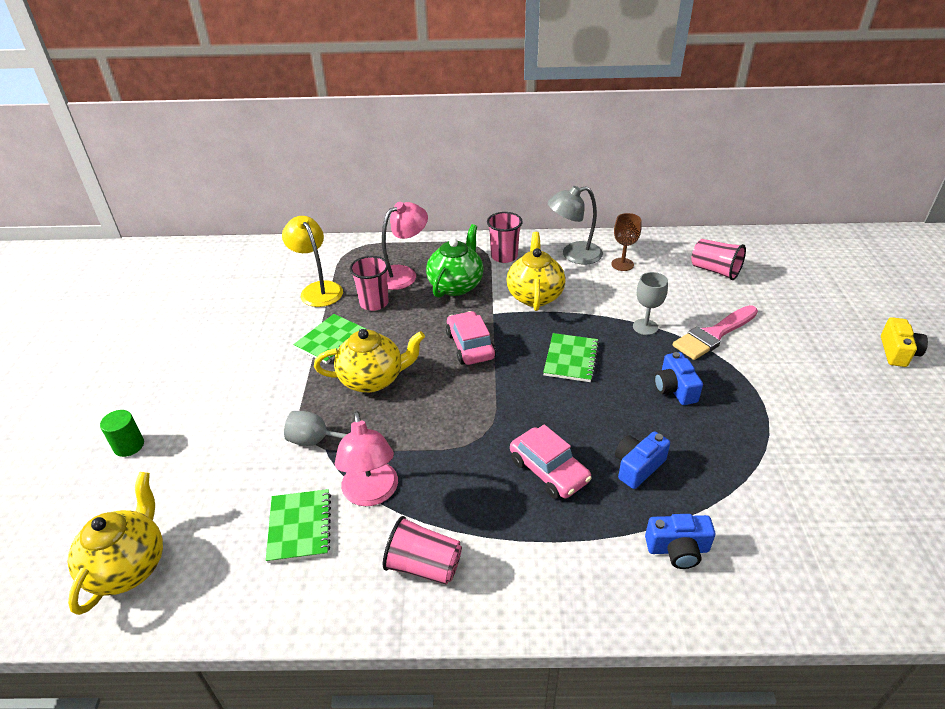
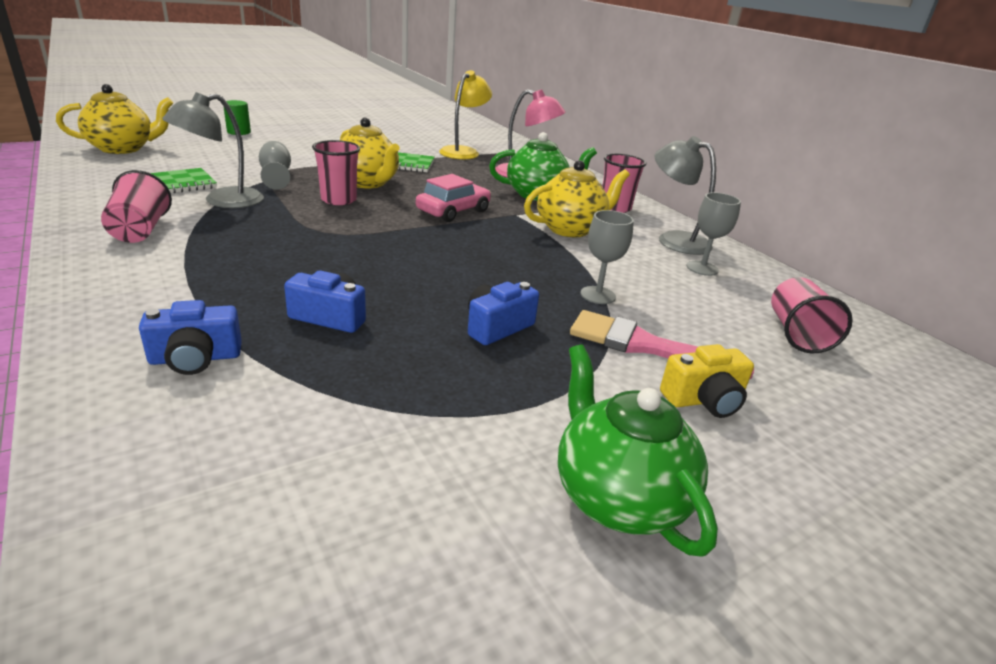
camera: 55 degrees right, 10 degrees down
pink lamp [335,411,398,506] -> grey lamp [162,92,264,208]
pink cup [350,256,389,311] -> pink cup moved to [312,140,360,205]
pink car [510,424,592,499] -> none
green notebook [543,333,599,382] -> none
brown goblet [611,213,642,271] -> grey goblet [687,192,741,276]
blue camera [645,514,715,569] -> blue camera turned 75 degrees counterclockwise [139,300,242,375]
yellow camera [881,317,928,367] -> yellow camera moved to [660,344,754,418]
none -> green teapot [558,344,718,557]

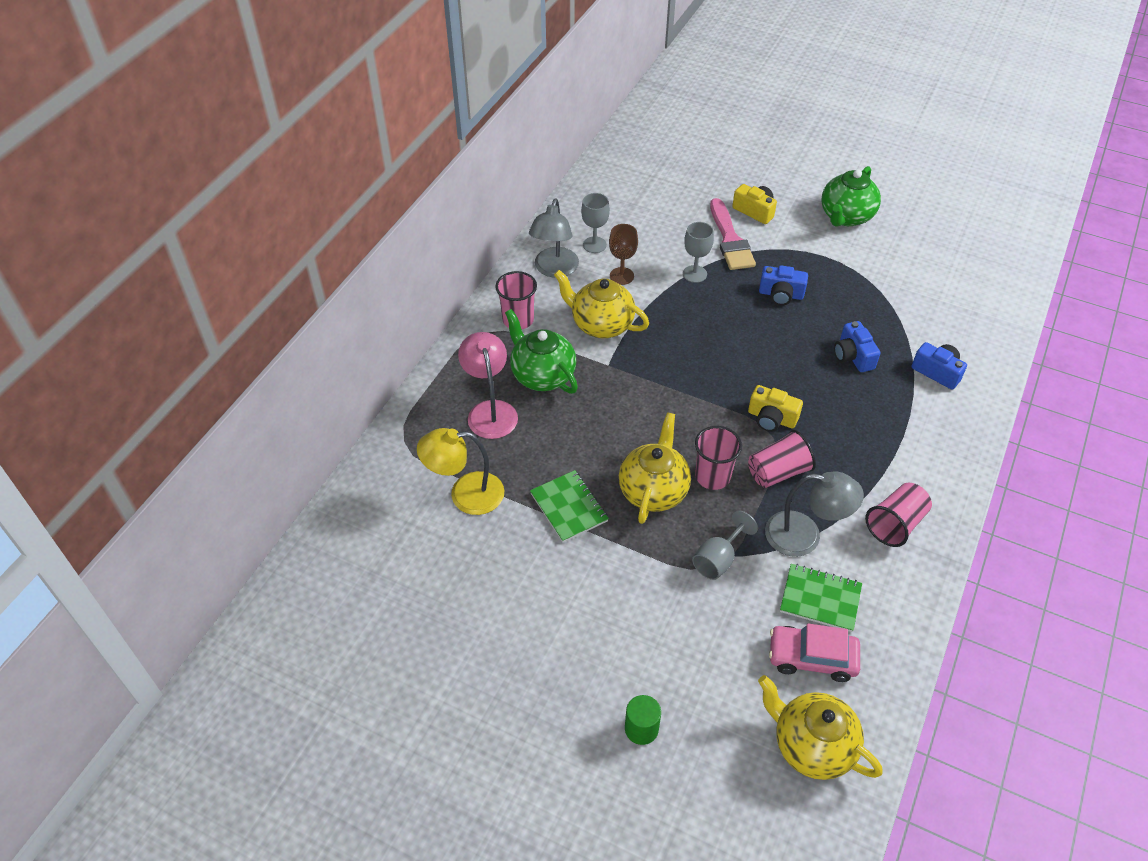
camera: 120 degrees left, 20 degrees up
pink car [416,174,491,222] -> pink car moved to [769,624,860,682]
pink cup [771,277,853,354] -> pink cup moved to [748,430,816,488]
none -> brown goblet [609,224,638,285]
none -> yellow camera [748,385,803,432]

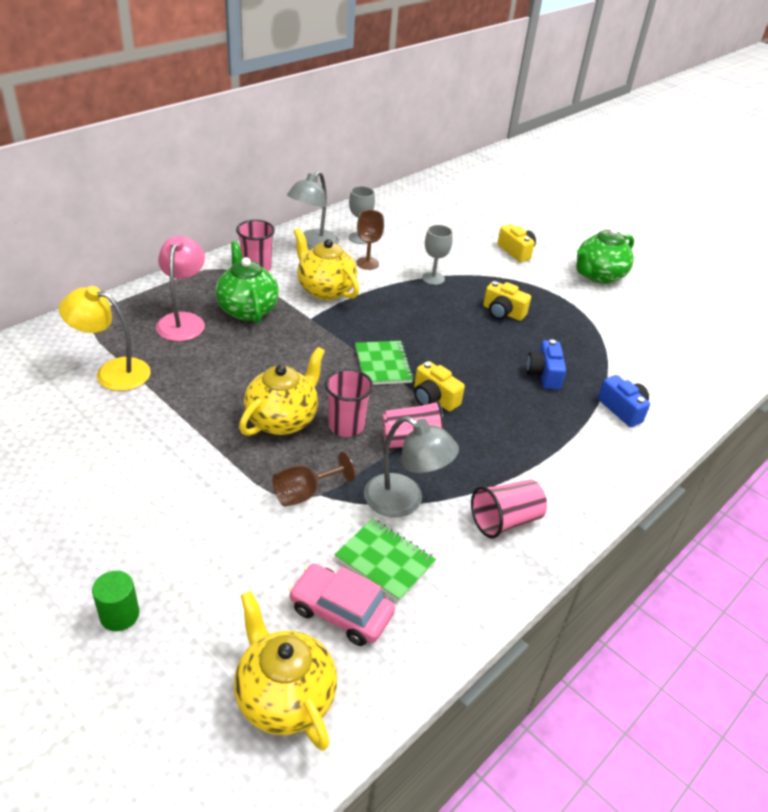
camera: 15 degrees right, 10 degrees down
green notebook [530,470,609,542] -> green notebook moved to [355,341,414,385]
grey goblet [692,510,758,580] -> brown goblet [272,451,355,506]
pink brush [710,198,756,270] -> none
blue camera [759,265,808,306] -> yellow camera [483,281,531,321]

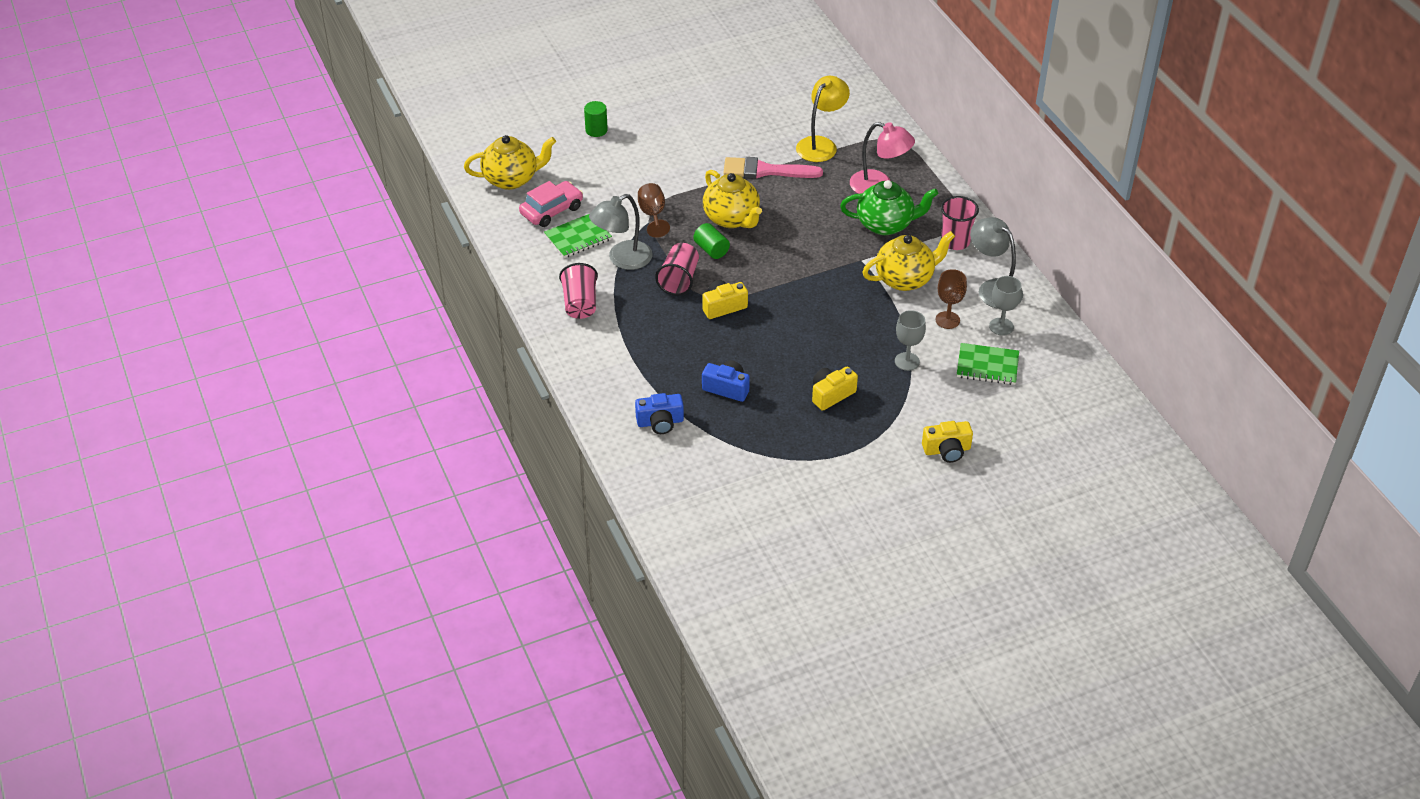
camera: 115 degrees right, 5 degrees up
pink cup [325,369,374,437] -> green cylinder [693,223,730,259]
green notebook [355,341,414,385] -> green notebook moved to [957,343,1019,385]
green teapot [576,227,634,284] -> none
none -> pink brush [723,157,823,179]

